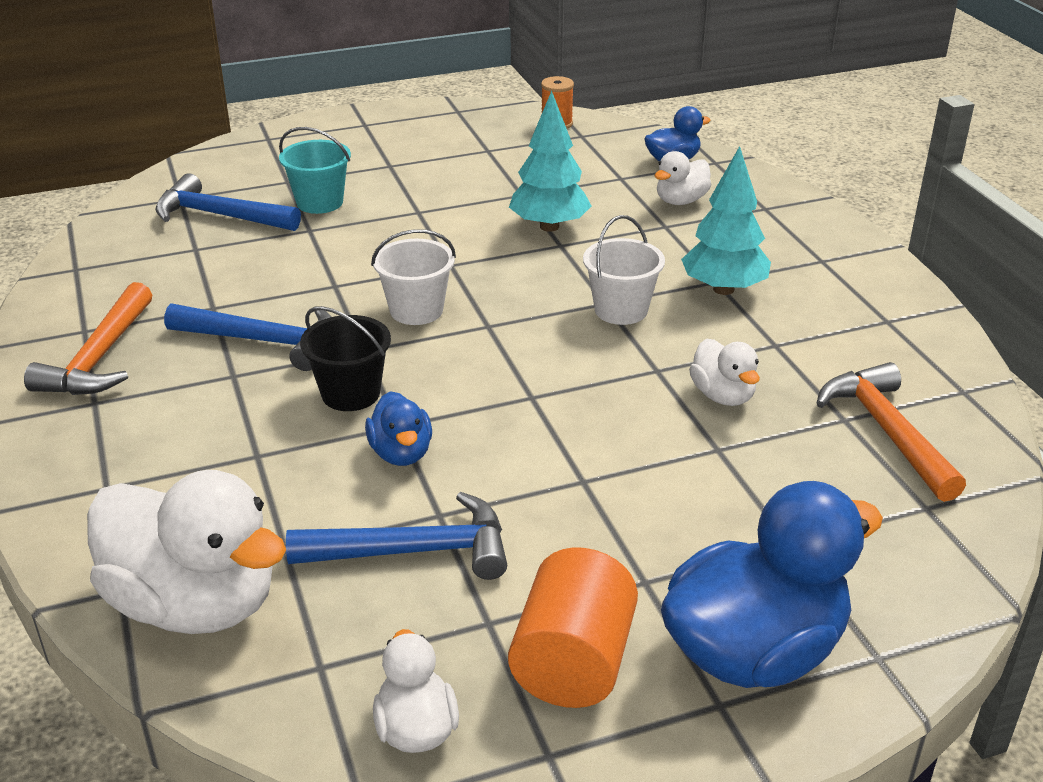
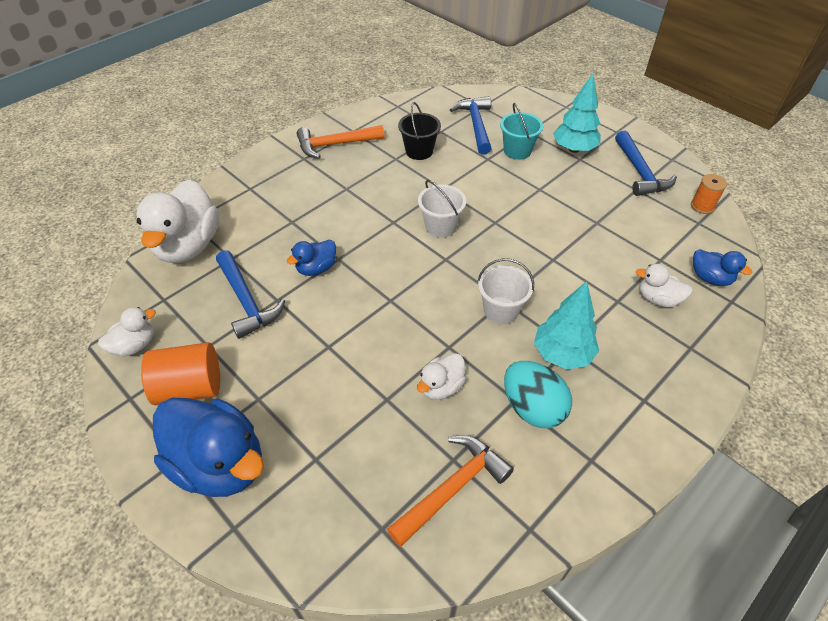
camera: 65 degrees right, 15 degrees up
blue hammer [164,303,331,371] -> blue hammer moved to [615,130,677,196]
black bucket [300,306,391,411] -> black bucket moved to [398,102,441,160]
turquoise tree [509,91,591,232] -> turquoise tree moved to [553,74,601,153]
none -> turquoise egg [504,361,572,428]

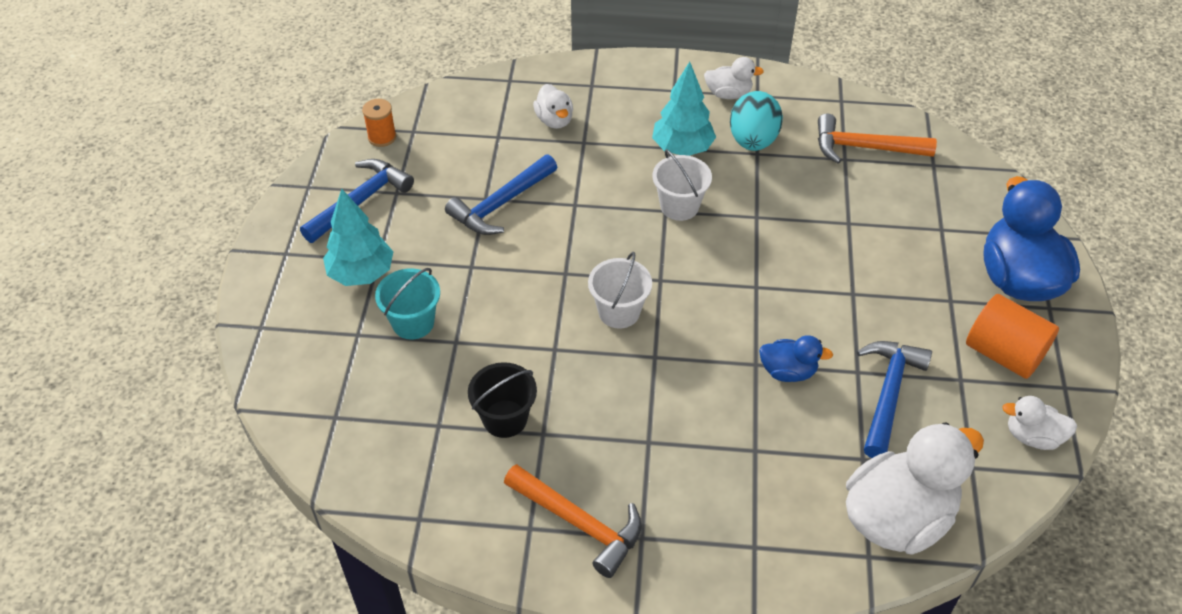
camera: 130 degrees left, 0 degrees up
white duck [417,353,466,400] -> white duck moved to [704,57,764,99]
blue hammer [450,96,492,155] -> blue hammer moved to [445,154,557,235]
blue duck [693,249,752,286] -> none

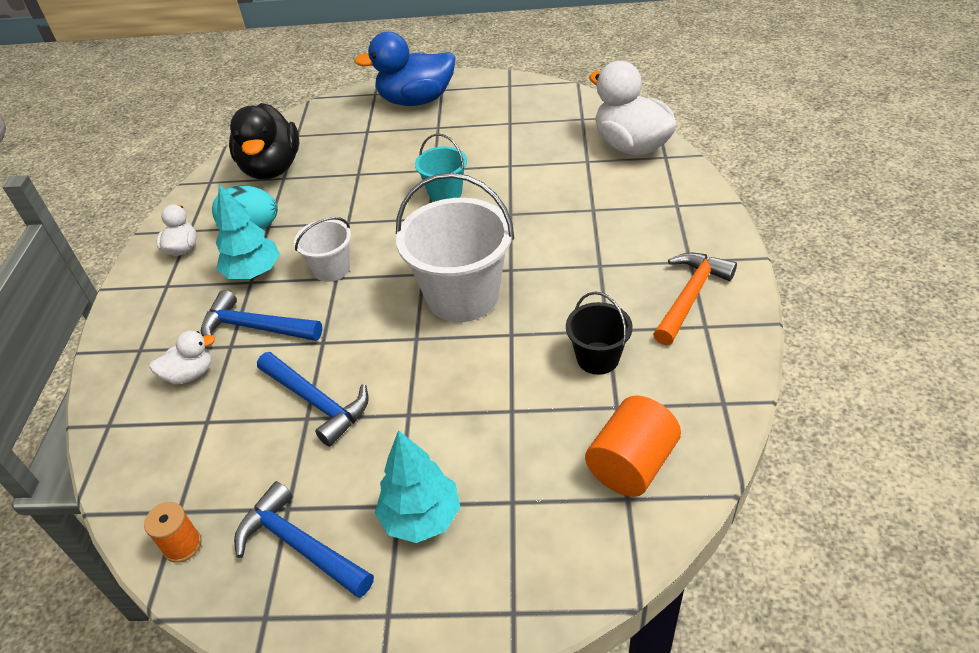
camera: 90 degrees left, 5 degrees down
turquoise bucket [375,268,440,340] -> turquoise bucket moved to [415,133,467,202]
white bucket [588,252,652,329] -> white bucket [396,173,514,322], size x1.87
blue duck [759,335,833,382] -> none
orange hammer [818,114,937,164] -> black duck [229,103,299,180]
blue hammer [857,341,932,458] -> blue hammer moved to [201,290,322,344]
orange cylinder [966,294,1059,379] -> orange cylinder moved to [585,396,681,497]
white duck [1002,396,1077,450] -> none

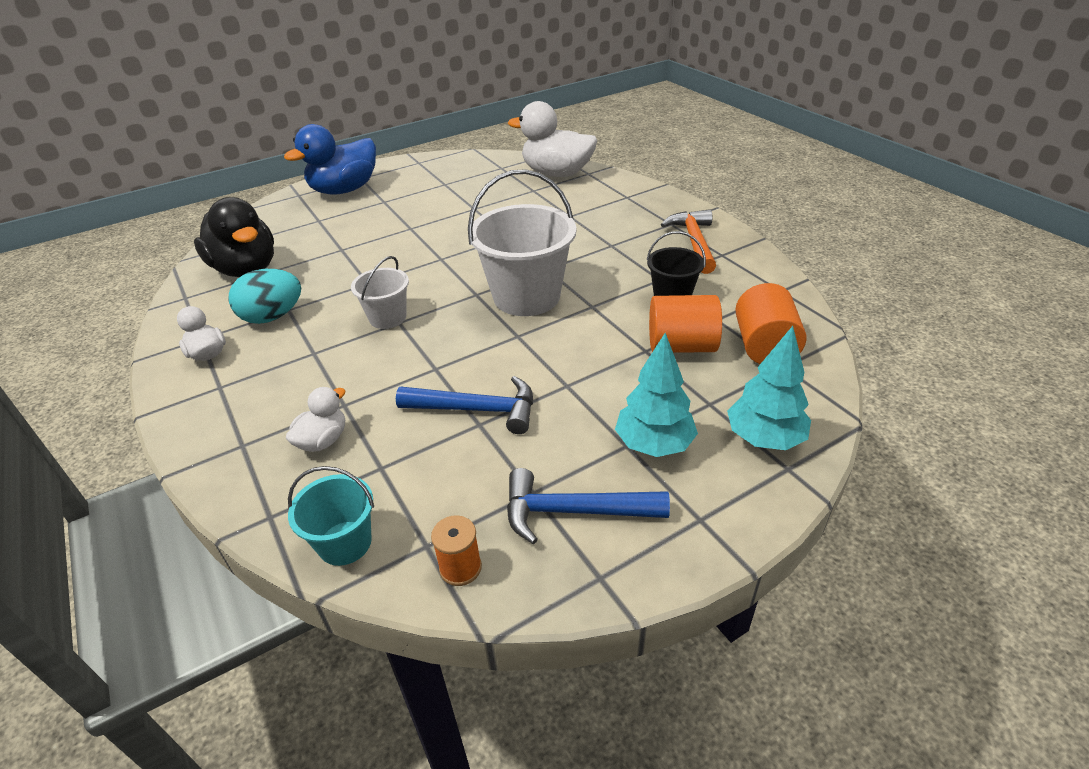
camera: 35 degrees left, 5 degrees down
blue hammer [201,290,322,344] -> none
turquoise tree [216,184,280,279] -> turquoise tree moved to [727,326,811,450]
turquoise bucket [415,133,467,202] -> turquoise bucket moved to [288,466,374,566]
none -> orange cylinder [649,295,722,353]

